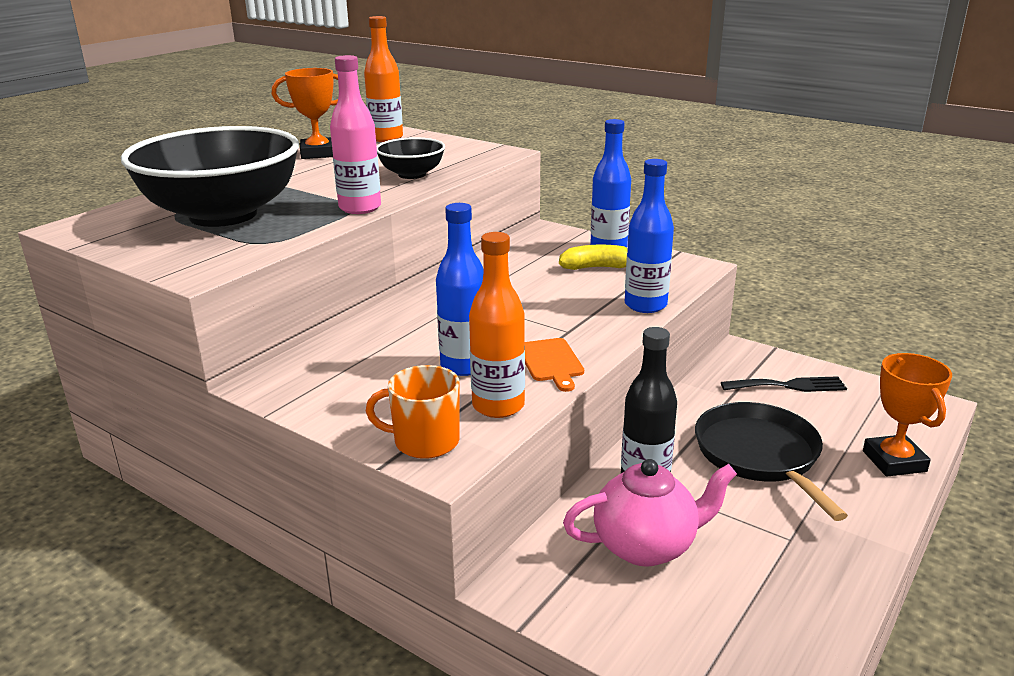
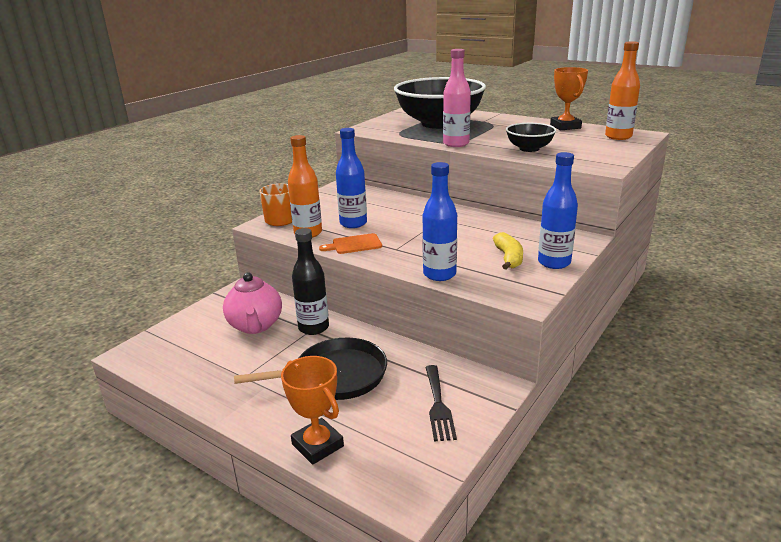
camera: 90 degrees right, 0 degrees up
orange trophy [863,353,952,477] -> orange trophy turned 60 degrees clockwise [281,356,344,465]

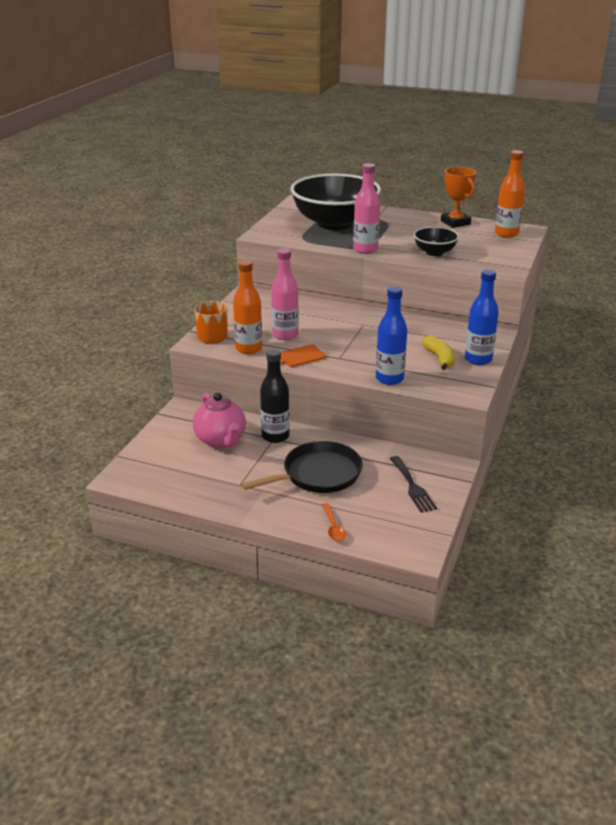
camera: 15 degrees left, 5 degrees up
orange trophy [281,356,344,465] -> orange spoon [322,503,346,542]
blue bottle [336,128,367,228] -> pink bottle [271,248,299,340]

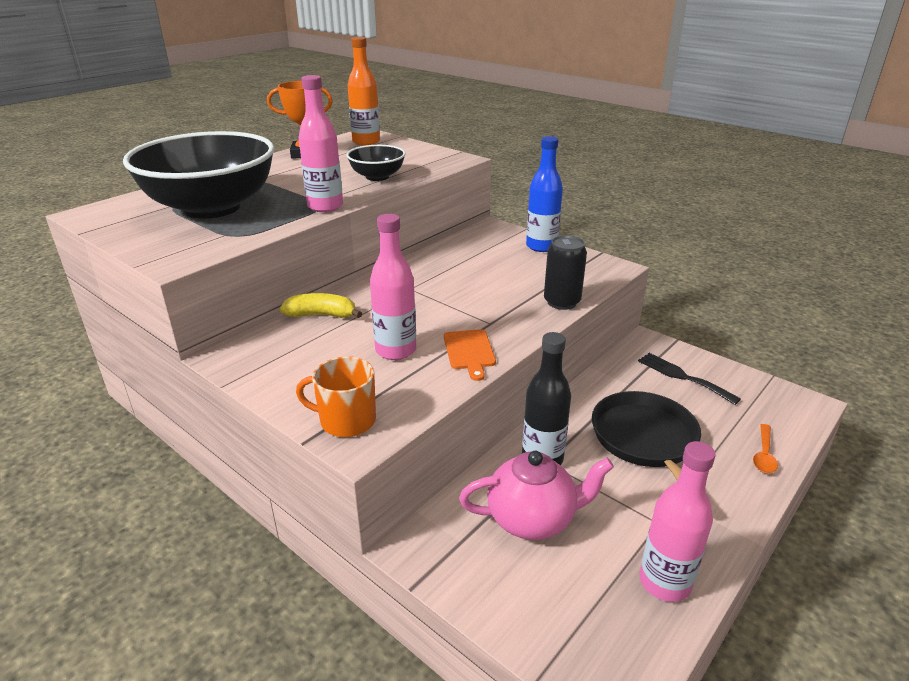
camera: 70 degrees left, 0 degrees up
orange bottle [233,260,262,354] -> none
orange spoon [322,503,346,542] -> orange spoon turned 105 degrees clockwise [753,424,778,474]
blue bottle [376,286,407,385] -> black can [544,235,587,310]
black fork [389,456,437,513] -> black fork turned 135 degrees counterclockwise [638,353,741,405]
yellow banana [422,336,455,370] -> yellow banana moved to [279,293,362,318]
none -> pink bottle [640,441,716,602]

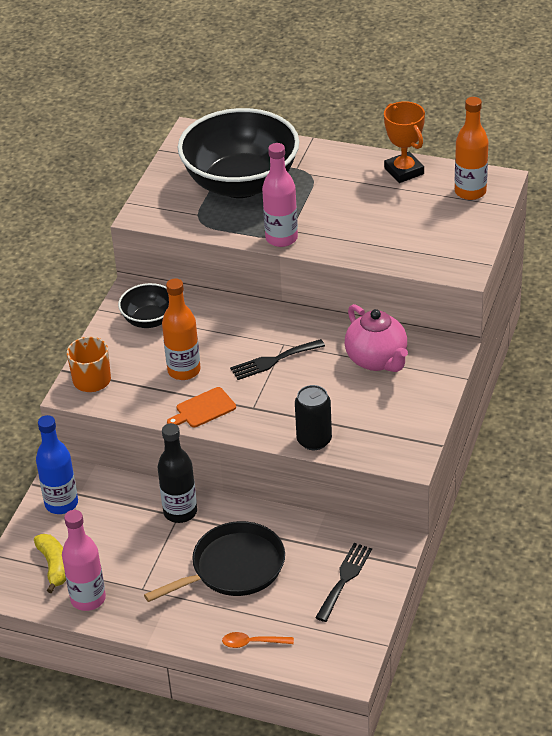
camera: 70 degrees right, 10 degrees up
yellow banana [279,293,362,318] -> yellow banana moved to [34,534,66,593]
black bowl [346,145,405,181] -> black bowl moved to [118,283,169,328]
pink bottle [370,214,416,360] -> orange bottle [162,278,201,380]
pink teapot [459,451,614,540] -> pink teapot moved to [345,304,408,372]
blue bottle [526,136,563,252] -> blue bottle moved to [36,415,78,514]
none -> black fork [230,339,325,380]

